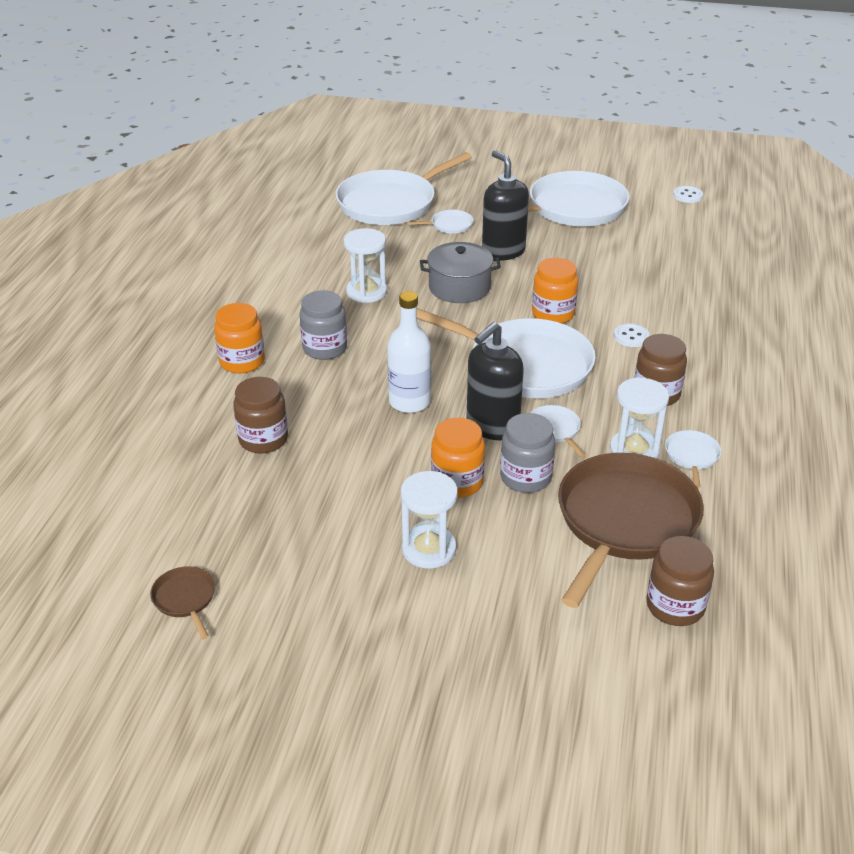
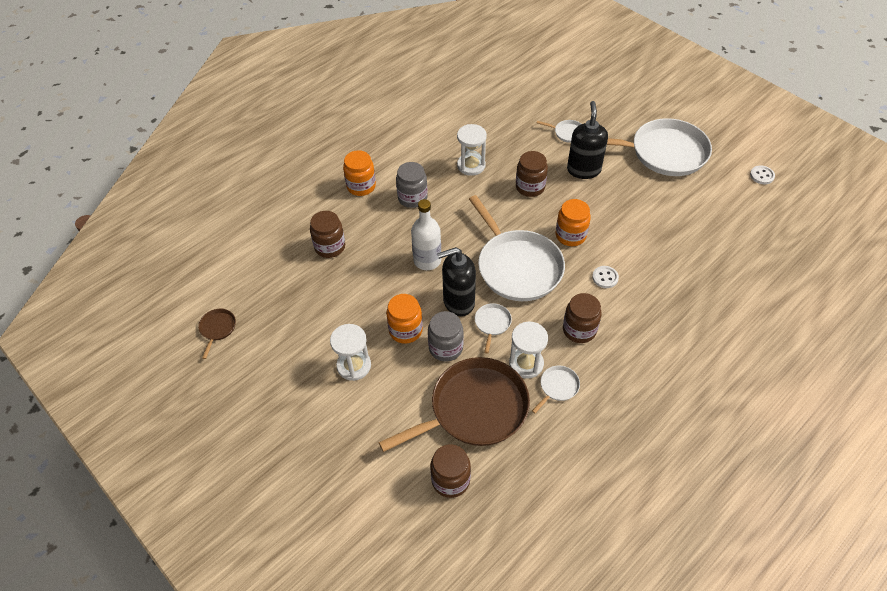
camera: 35 degrees right, 15 degrees up
white pan [336,152,472,225] -> none
grey pot [420,242,501,303] -> brown jar [516,151,548,197]

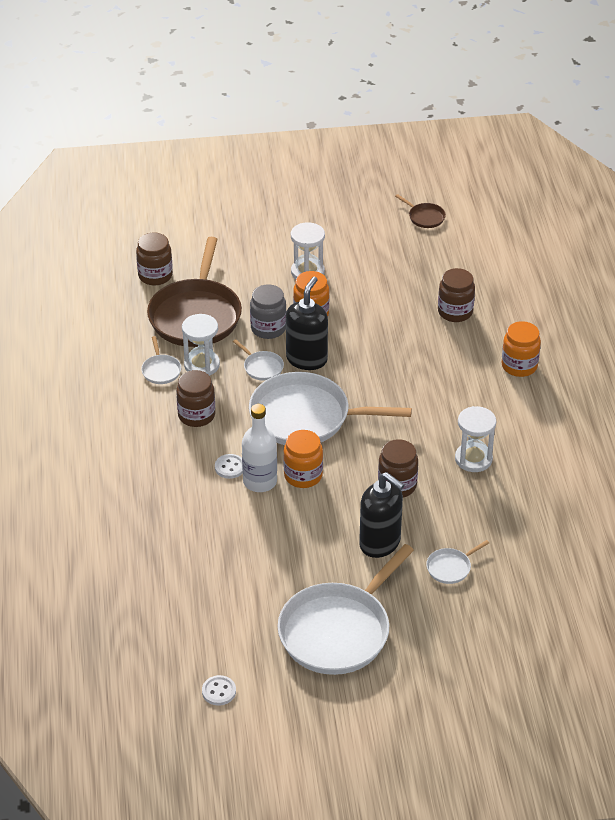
camera: 125 degrees right, 10 degrees down
grey jar [396,162,428,208] -> none
white bottle [411,199,441,270] -> white bottle moved to [242,404,277,492]

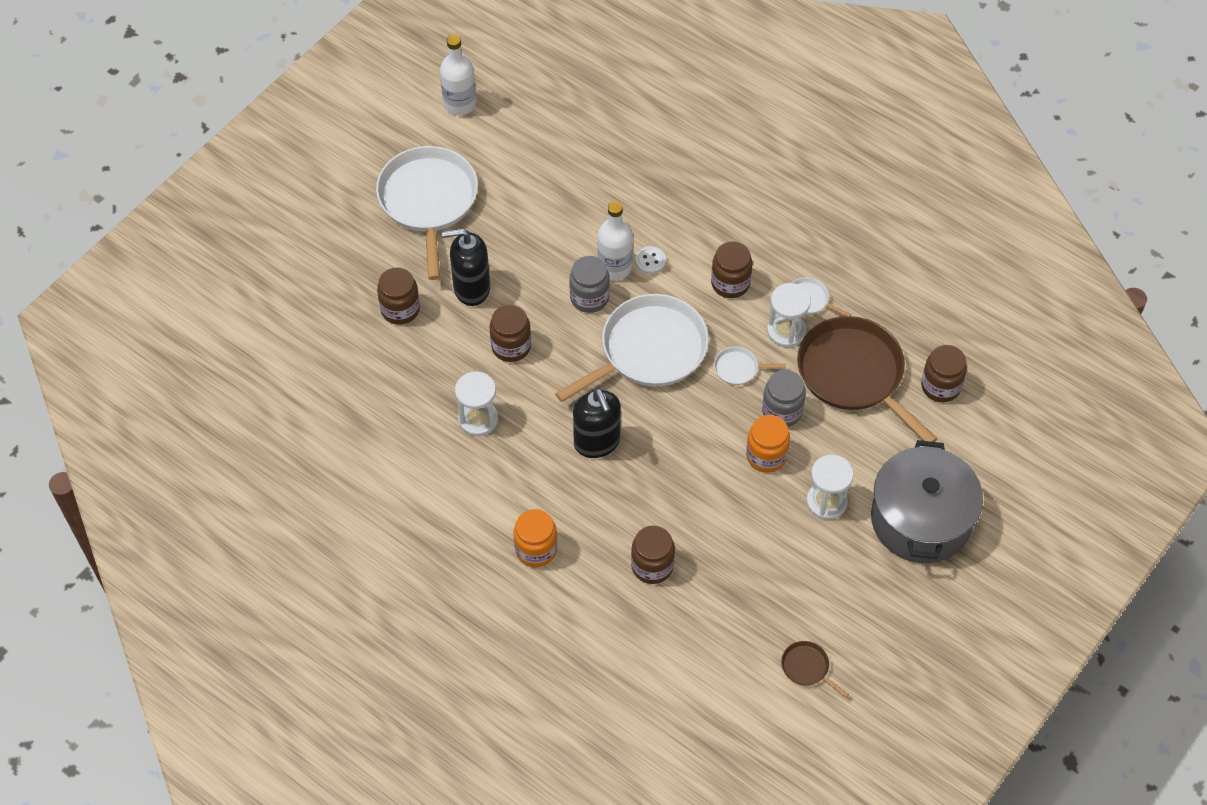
camera: 135 degrees right, 15 degrees up
white button [202,675,236,706] -> white bottle [440,34,476,115]
orange jar [283,430,323,488] -> grey jar [569,256,610,313]
black soap dispenser [286,277,328,370] -> black soap dispenser moved to [573,388,621,458]
brown pan [395,194,446,228] -> brown pan turned 45 degrees clockwise [781,641,849,698]
white pan [426,540,489,584] -> brown jar [377,268,420,325]
none -> grey pot [871,440,983,563]

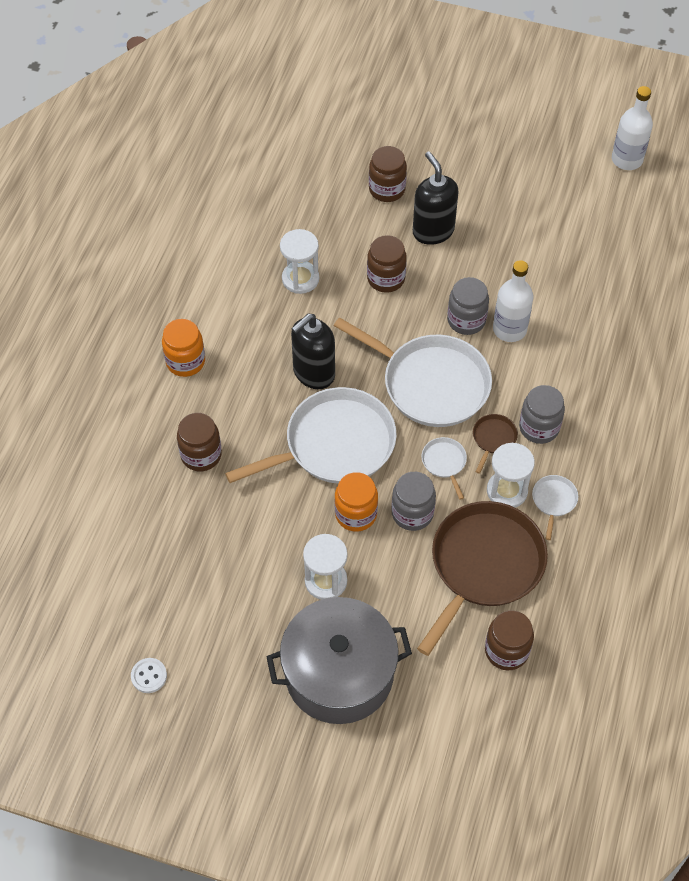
camera: 70 degrees right, 0 degrees up
white pan [376,146,478,280] -> white pan moved to [225,387,397,484]
white button [635,246,666,274] -> white button moved to [131,658,167,693]
brown jar [711,241,753,298] -> grey jar [519,385,565,444]
brown pan [781,641,849,698] -> brown pan moved to [473,414,518,474]

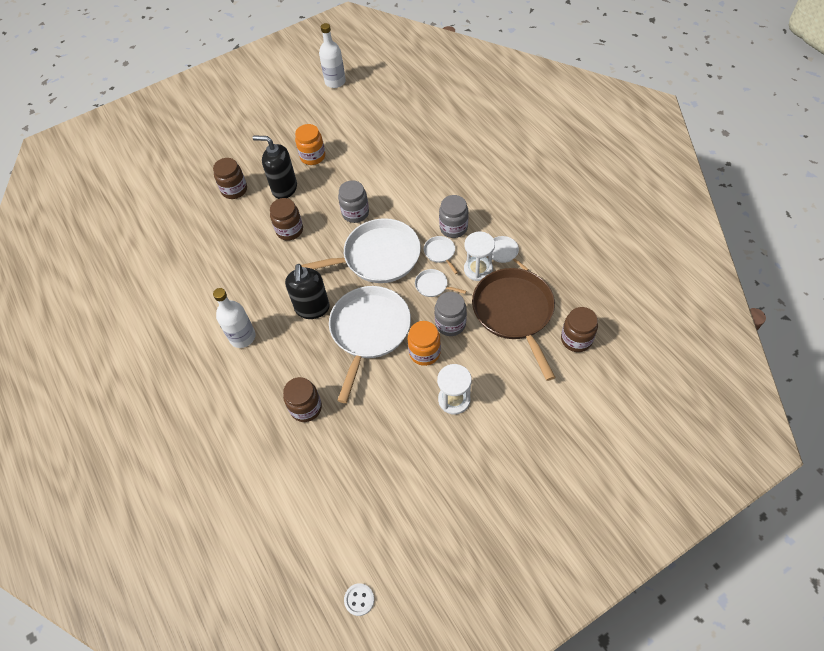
camera: 45 degrees left, 0 degrees up
white button [131,658,167,693] -> white button moved to [344,583,374,616]
orange jar [162,319,205,377] -> orange jar moved to [295,124,325,165]
grey pot [267,597,412,724] -> none
white hourglass [280,229,319,294] -> none
brown pan [473,414,518,474] -> white pan [424,236,458,274]
white bottle [493,260,533,342] -> white bottle moved to [213,288,255,348]

